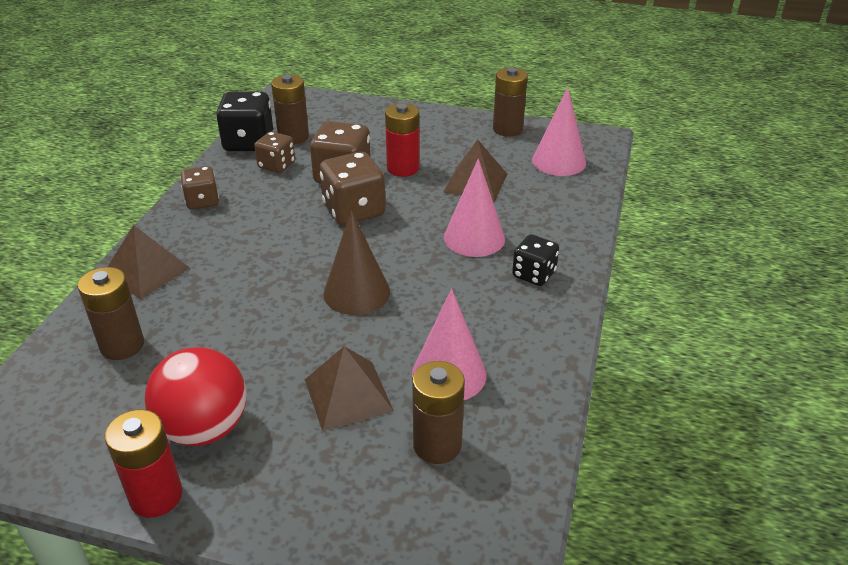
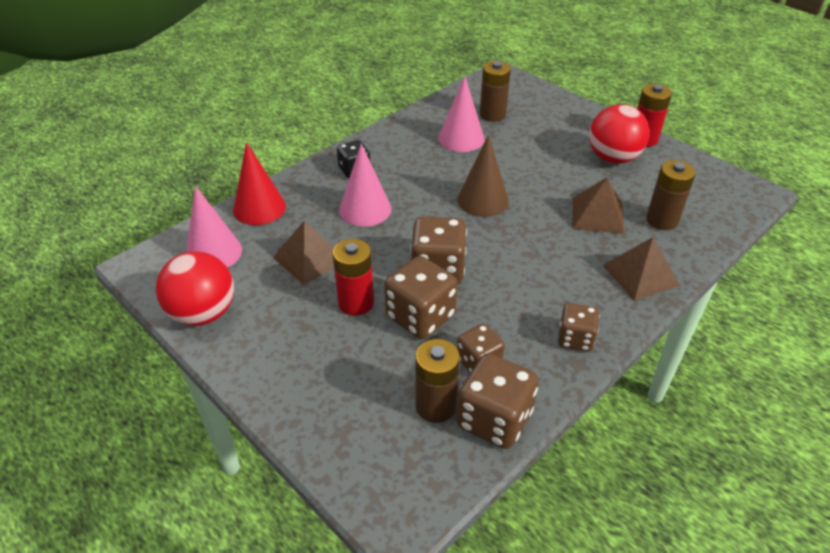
camera: 150 degrees left, 5 degrees up
black dice [216,92,273,151] -> brown dice [456,353,539,449]
brown pyramid [305,346,394,431] -> brown pyramid moved to [572,178,624,234]
brown battery [493,67,528,137] -> red ball [156,251,234,326]
none -> red cone [233,142,286,225]

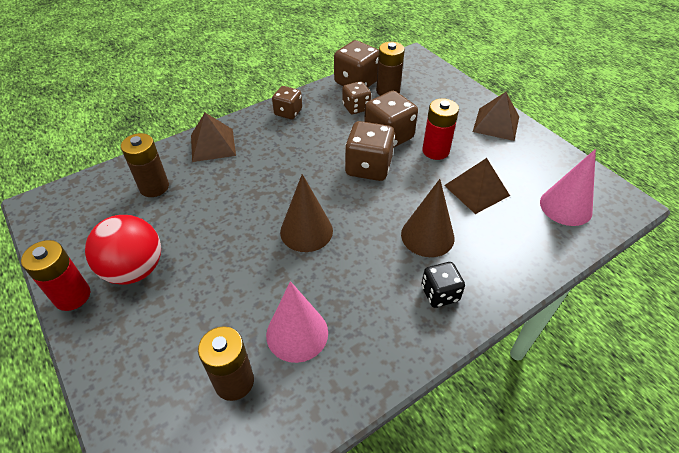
camera: 170 degrees left, 5 degrees up
red ball [156,251,234,326] -> none
red cone [233,142,286,225] -> none
pink cone [339,144,391,226] -> brown cone [401,179,454,257]
brown pyramid [572,178,624,234] -> brown pyramid moved to [473,92,519,141]

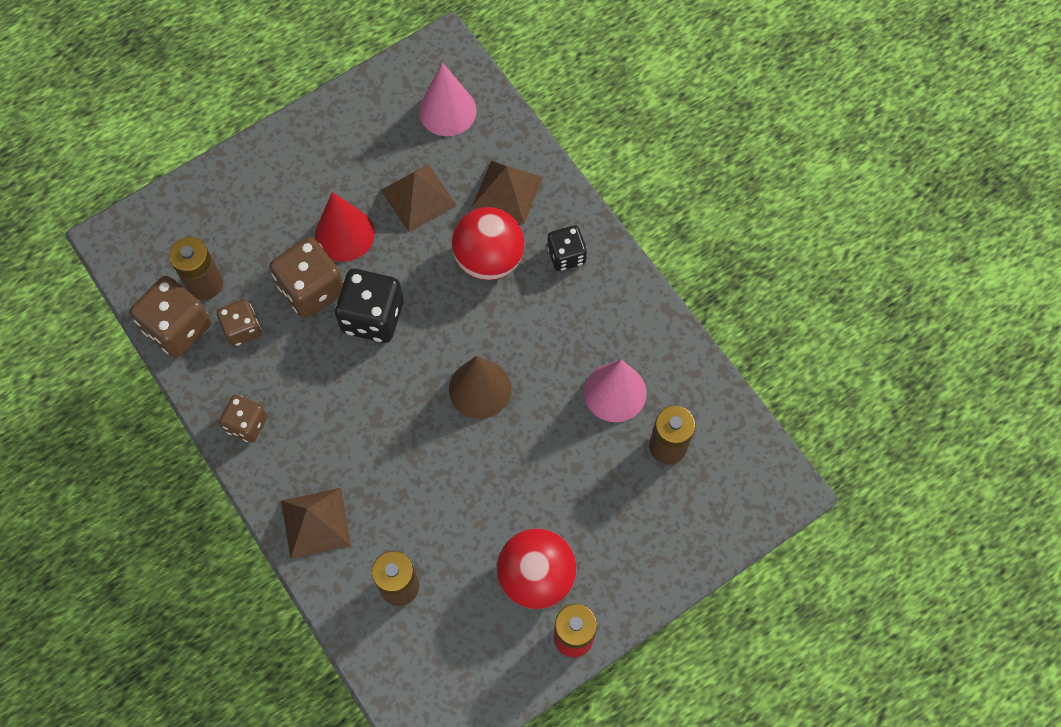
camera: 90 degrees left, 20 degrees up
brown dice [345,121,395,181] -> black dice [335,269,403,343]
brown cone [401,179,454,257] -> red ball [452,207,524,280]
red battery [422,98,459,160] -> red cone [315,192,375,261]
brown pyramid [473,92,519,141] -> brown pyramid moved to [472,161,543,224]

